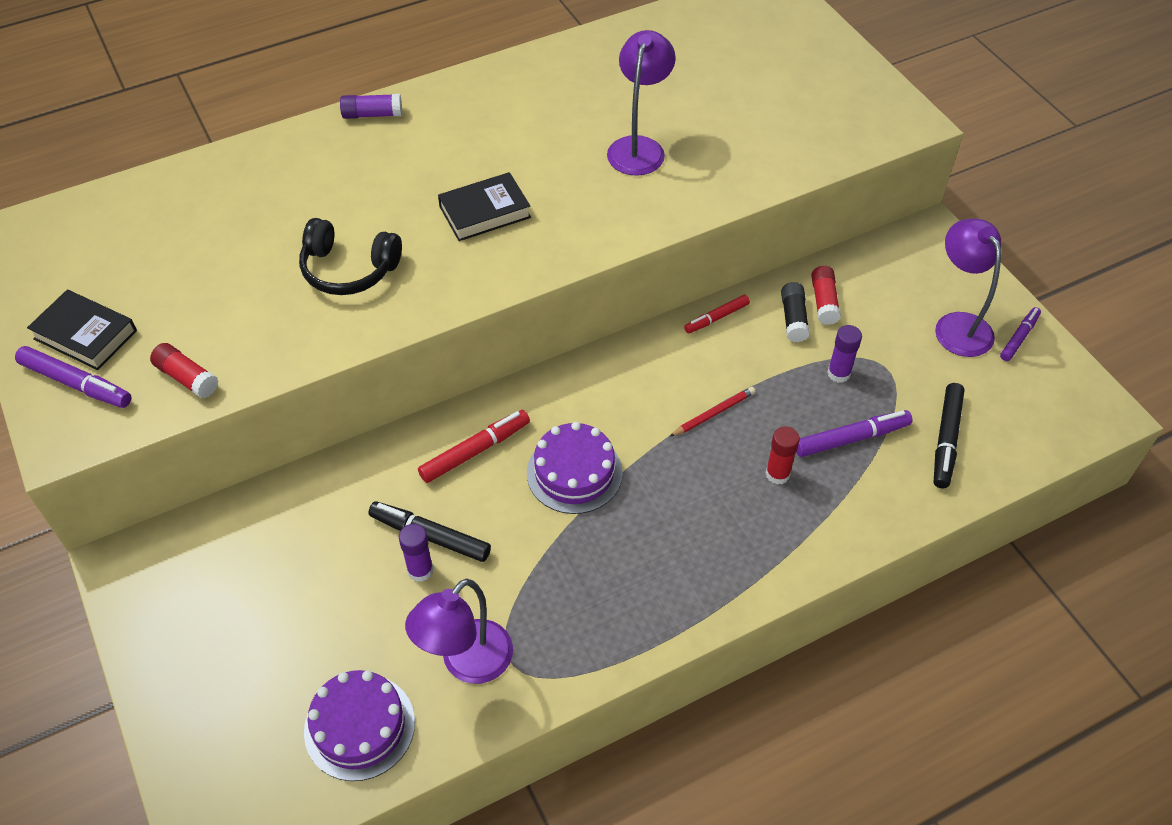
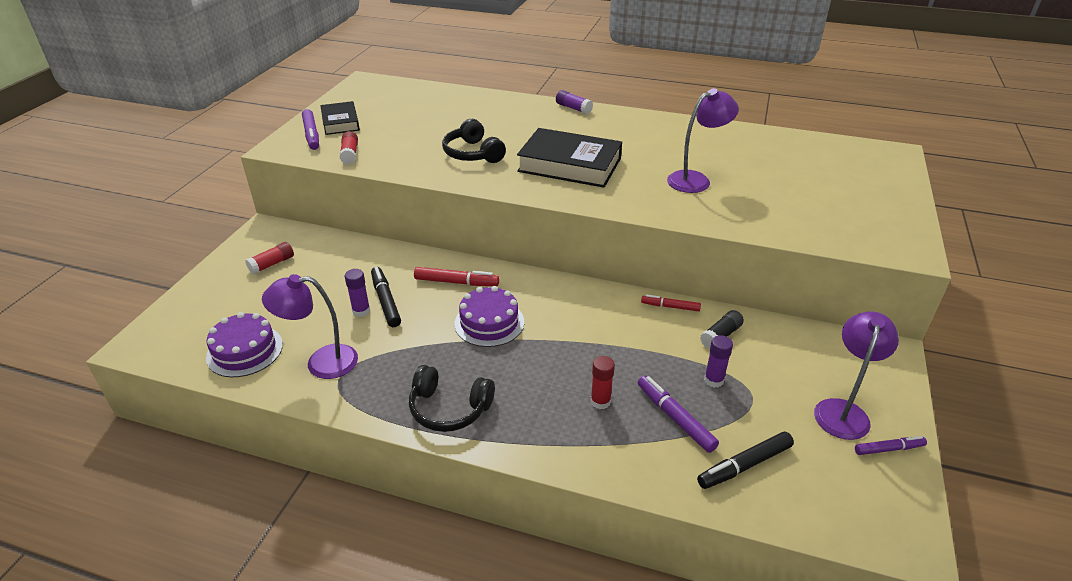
camera: 45 degrees right, 15 degrees down
black book [438,172,531,241] -> black book [517,128,622,188], size x1.70
red pencil [669,387,756,437] -> none
purple marker [796,410,913,457] -> purple marker turned 150 degrees counterclockwise [638,375,719,453]
red glue stick [811,266,841,325] -> red glue stick moved to [245,242,294,275]
none -> black headphones [409,365,495,432]

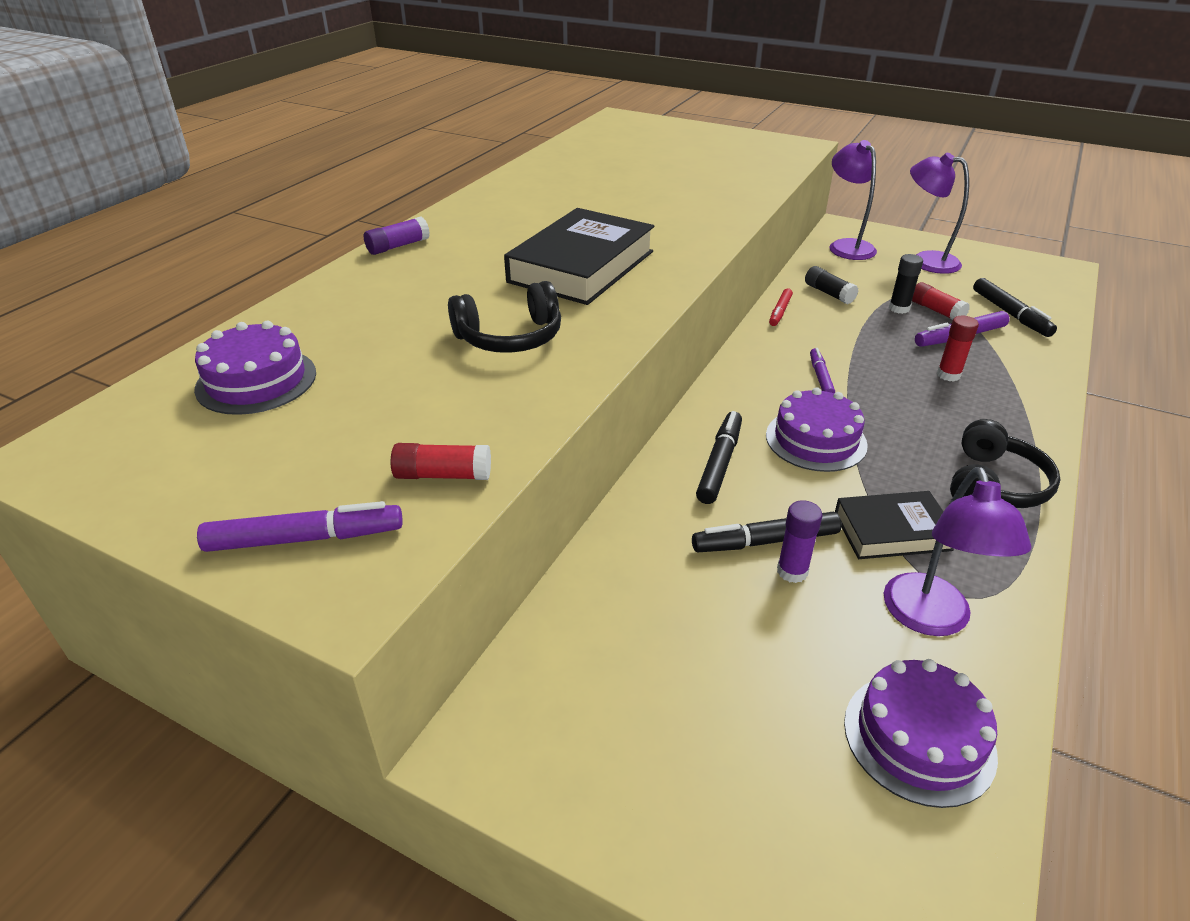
camera: 80 degrees left, 0 degrees up
red glue stick [245,242,294,275] -> red glue stick moved to [912,282,970,320]
black book [320,101,360,135] -> black book moved to [835,491,954,559]
red marker [414,267,499,286] -> black marker [696,411,742,504]
purple lamp [667,88,739,193] -> purple lamp moved to [829,140,877,260]
purple glue stick [704,335,733,388] -> black glue stick [889,254,923,314]
purple marker [855,436,927,455] -> purple marker moved to [810,348,835,394]
none -> purple cake [194,321,316,415]

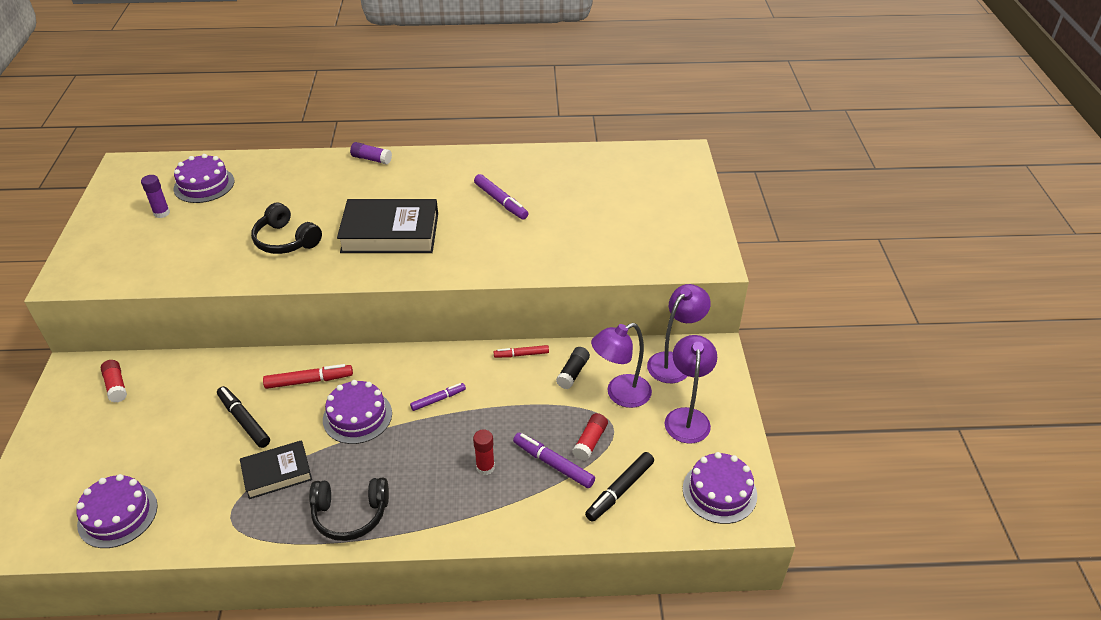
camera: 60 degrees right, 5 degrees up
purple marker [197,501,403,552] -> purple marker moved to [474,174,528,220]
red glue stick [391,443,491,480] -> red glue stick moved to [101,360,127,403]
black marker [696,411,742,504] -> red marker [263,364,353,389]
purple glue stick [777,500,822,583] -> purple glue stick moved to [141,175,170,218]
black book [835,491,954,559] -> black book turned 75 degrees counterclockwise [240,440,312,499]
purple lamp [884,467,1032,636] -> purple lamp moved to [591,323,652,408]
black glue stick [889,254,923,314] -> none
none -> purple cake [683,452,757,524]

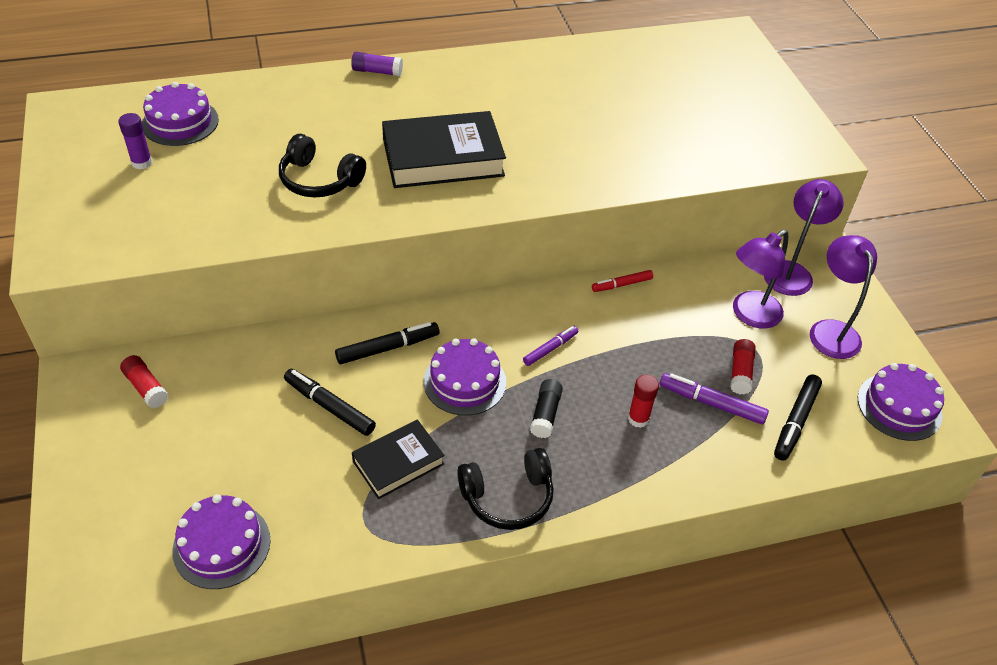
camera: 15 degrees left, 5 degrees up
red marker [263,364,353,389] -> black marker [335,322,439,364]
purple marker [474,174,528,220] -> none
black glue stick [556,347,590,389] -> black glue stick moved to [530,379,563,438]

